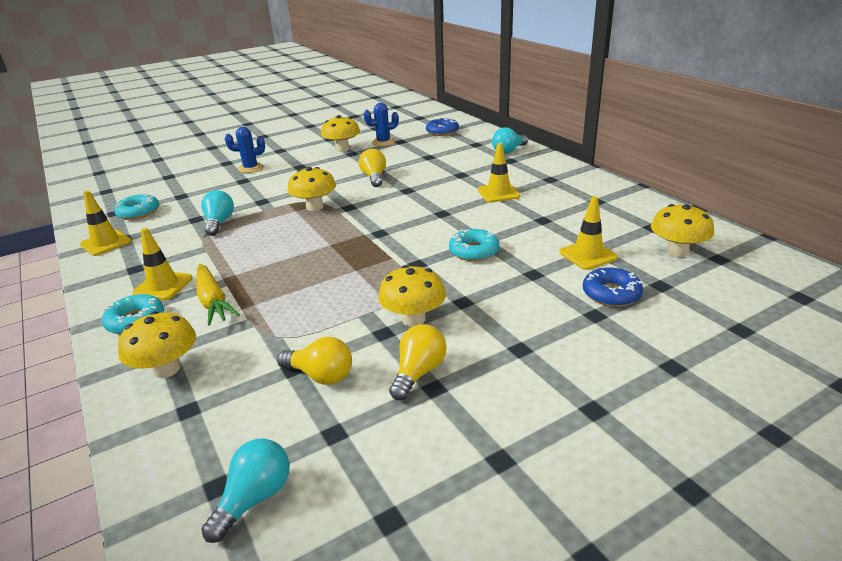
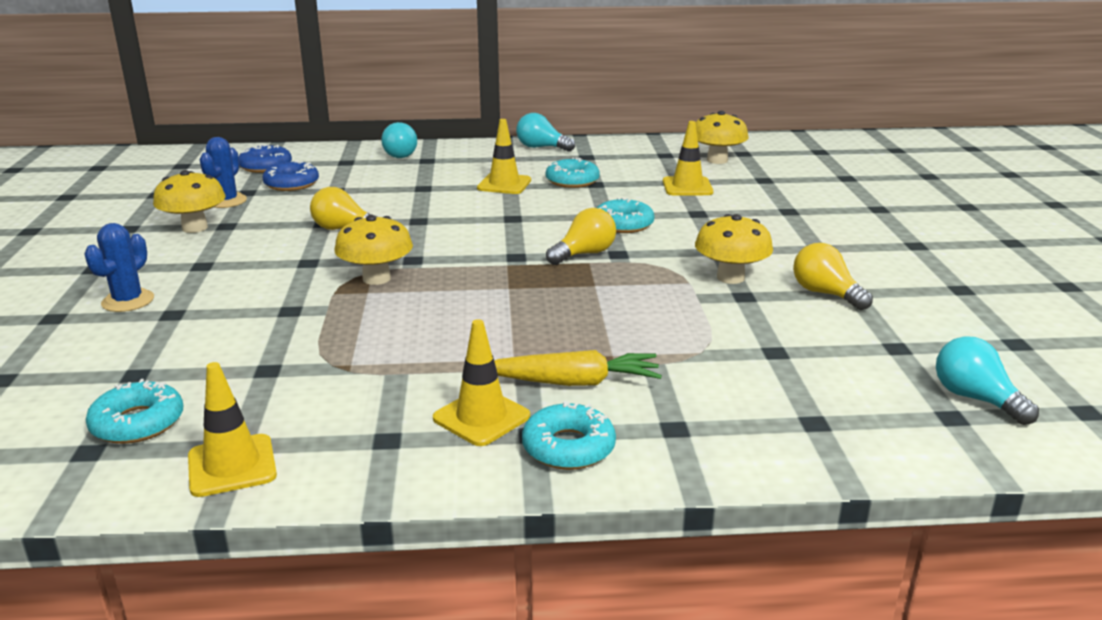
camera: 65 degrees left, 5 degrees down
yellow mushroom [118,311,196,378] -> none
turquoise light bulb [201,190,234,236] -> turquoise light bulb moved to [516,113,575,152]
yellow light bulb [277,337,352,385] -> yellow light bulb moved to [546,208,616,265]
blue donut [583,267,643,307] -> blue donut moved to [263,160,319,191]
none -> turquoise donut [546,157,600,188]

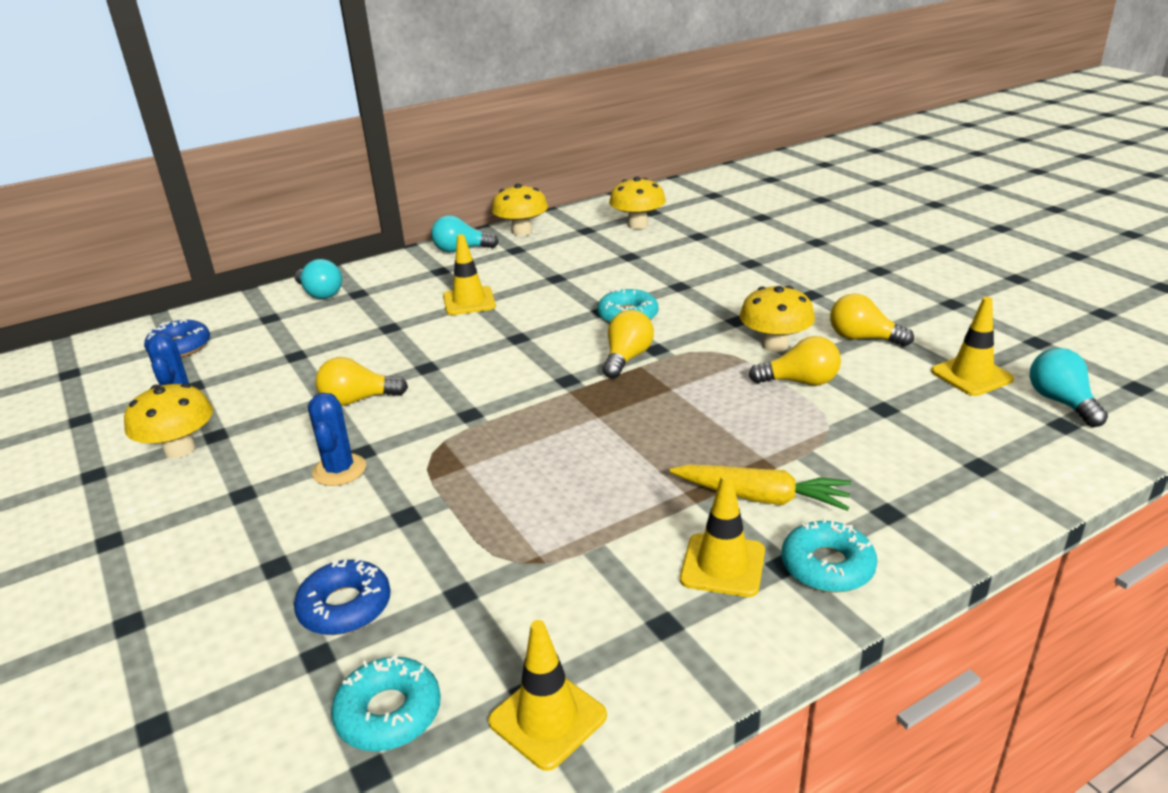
camera: 25 degrees left, 5 degrees up
blue cactus [84,223,154,312] -> blue cactus moved to [308,393,366,486]
blue donut [263,160,319,191] -> blue donut moved to [294,557,391,635]
yellow mushroom [334,215,413,285] -> yellow mushroom moved to [492,184,548,236]
yellow carrot [494,350,662,386] -> yellow carrot turned 45 degrees clockwise [669,465,851,511]
turquoise donut [546,157,600,188] -> none
yellow traffic cone [663,121,713,195] -> yellow traffic cone moved to [931,297,1014,396]
turquoise light bulb [936,336,1039,425] -> turquoise light bulb turned 45 degrees clockwise [1030,348,1108,427]
none -> yellow light bulb [749,336,841,385]

